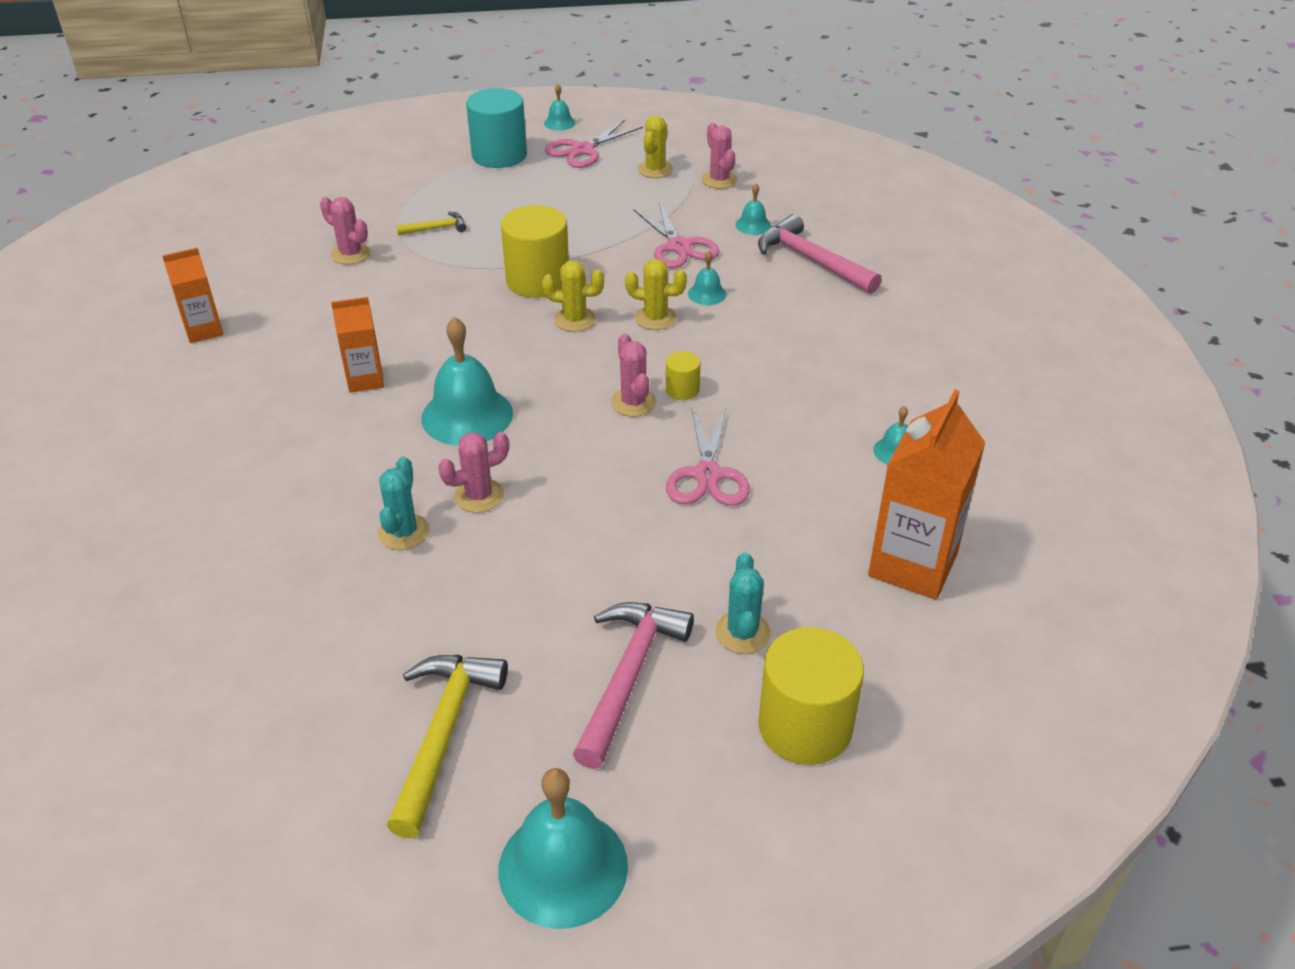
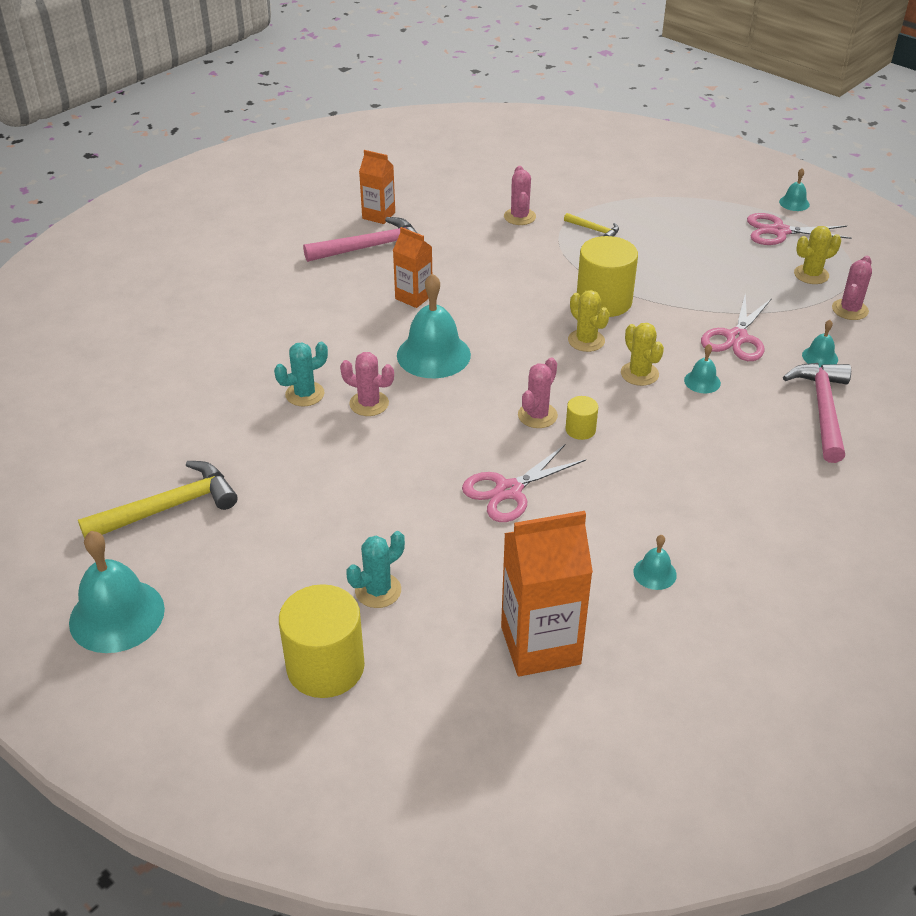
camera: 50 degrees right, 0 degrees up
turquoise cylinder [466,88,527,168] -> none
pink hammer [573,602,694,769] -> pink hammer moved to [303,217,417,262]

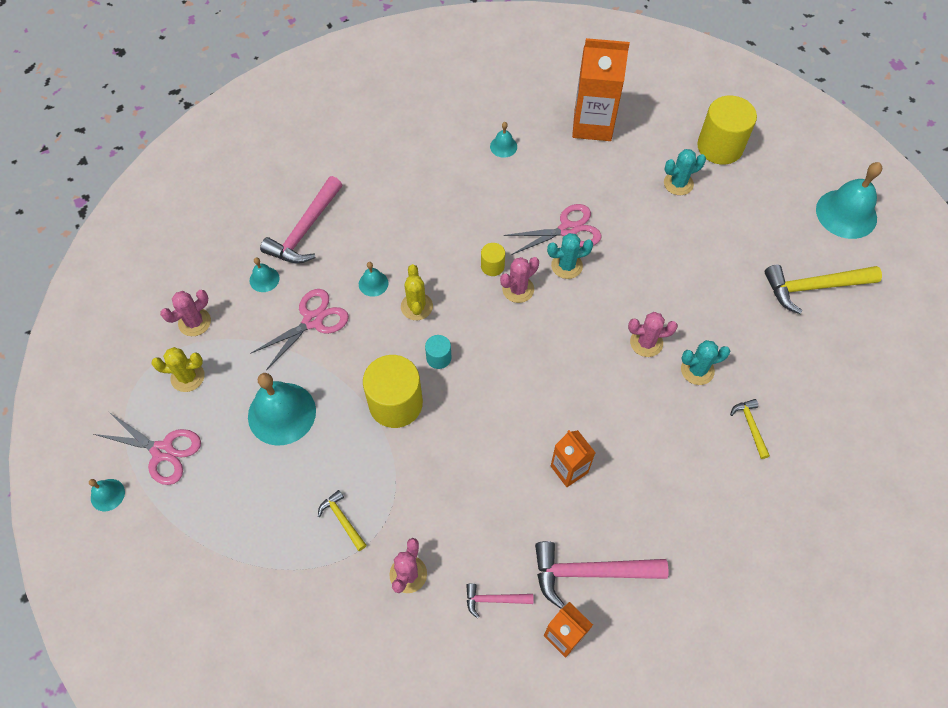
camera: 160 degrees left, 20 degrees up
pink cactus [340,352,394,416] -> pink cactus turned 45 degrees counterclockwise [628,312,678,357]
turquoise bell [397,273,471,378] -> turquoise bell moved to [248,373,316,446]
yellow cactus [568,290,610,352] -> turquoise cylinder [425,335,452,369]
none -> pink hammer [466,583,533,618]
none -> turquoise cactus [547,233,593,279]
none -> yellow hammer [730,399,770,459]

